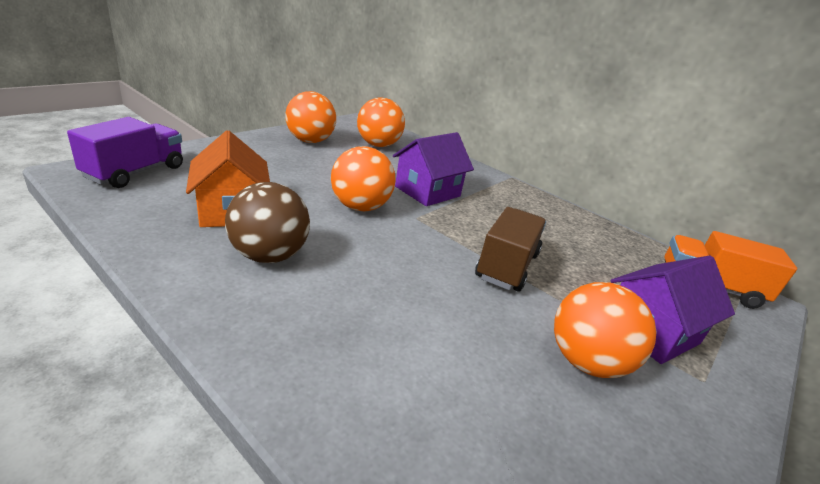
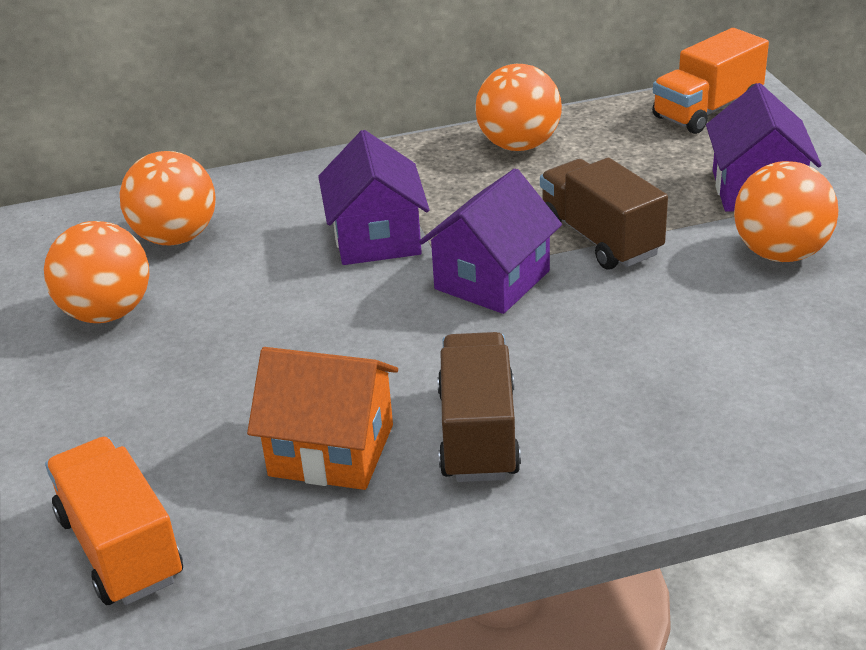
camera: 50 degrees left, 5 degrees up
purple truck [67,117,183,188] -> orange truck [45,437,183,605]
brown ball [225,182,310,263] -> brown truck [437,332,521,482]
orange ball [331,146,396,211] -> orange ball moved to [475,64,562,151]
none -> purple house [419,168,562,314]

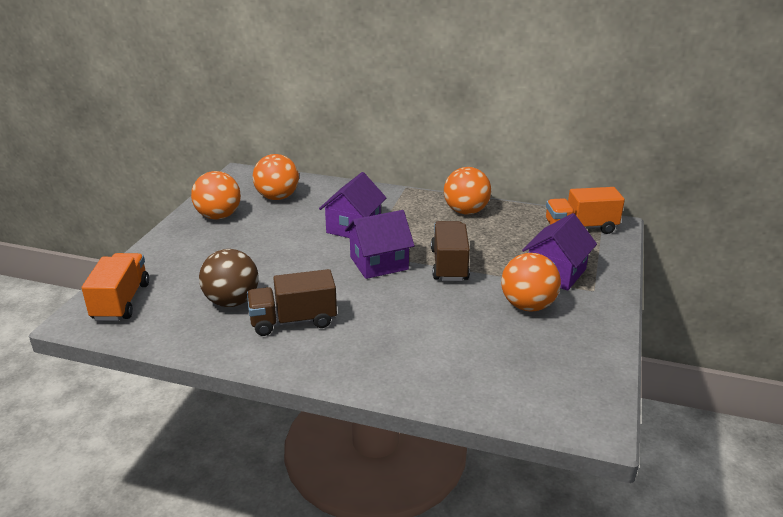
camera: 30 degrees right, 5 degrees down
orange house [247,347,398,490] -> brown ball [199,249,258,307]
brown truck [437,332,521,482] -> brown truck turned 135 degrees counterclockwise [247,269,337,336]

